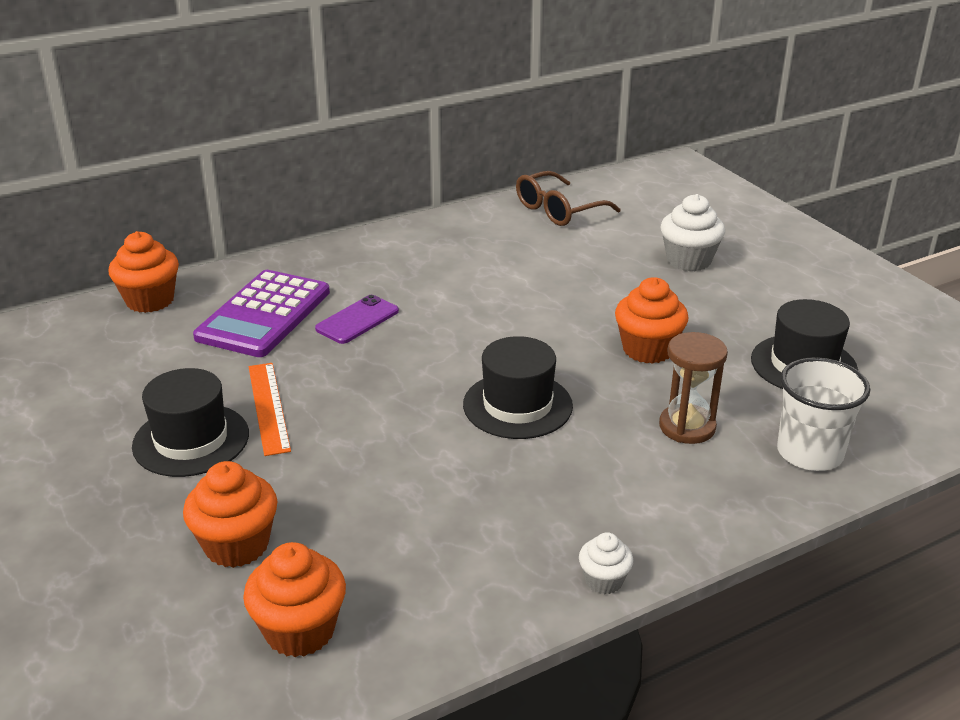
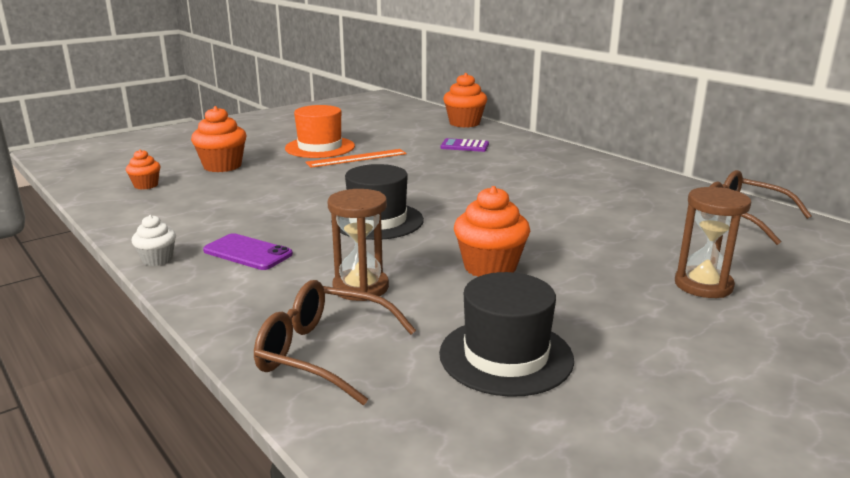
camera: 80 degrees right, 10 degrees down
black hat [132,368,249,477] -> orange hat [285,105,355,158]
purple calculator [193,270,330,357] -> purple calculator [441,138,489,152], size x0.47
orange cupcake [243,542,346,657] -> orange cupcake [126,149,161,190], size x0.57
purple phone [315,295,399,344] -> purple phone moved to [203,233,293,270]
white cupcake [661,194,725,271] -> brown hourglass [675,187,751,298]
white cup [777,357,870,471] -> brown glasses [254,280,416,405]

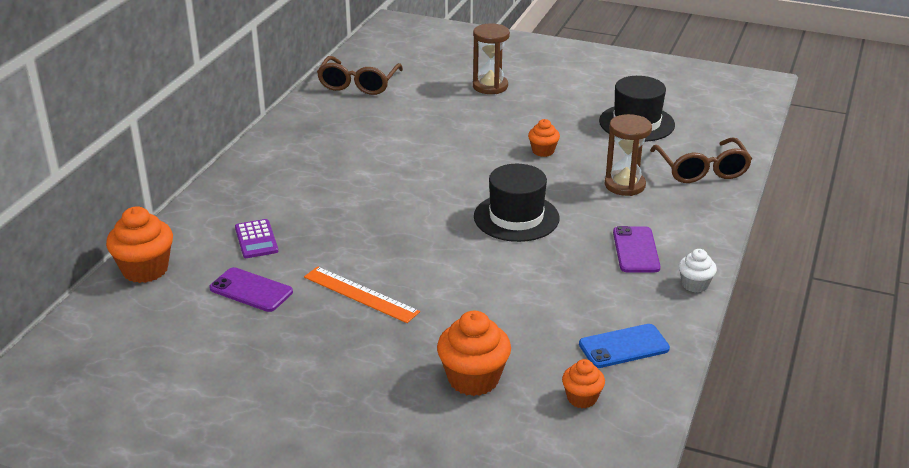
camera: 120 degrees left, 10 degrees up
orange hat [285,105,355,158] -> none
orange cupcake [454,186,530,277] -> orange cupcake [528,119,560,157], size x0.57
none -> purple phone [209,267,293,312]
none -> blue phone [579,324,670,368]

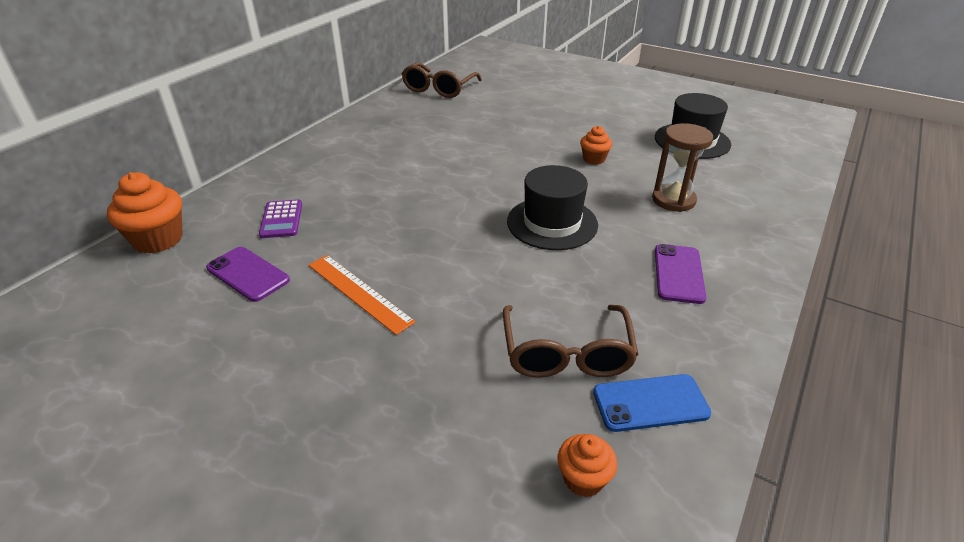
camera: 10 degrees right, 5 degrees up
orange cupcake [437,311,511,396] -> none
brown hourglass [473,24,510,94] -> none
brown glasses [650,138,752,183] -> brown glasses moved to [503,305,639,378]
white cupcake [678,249,717,293] -> none

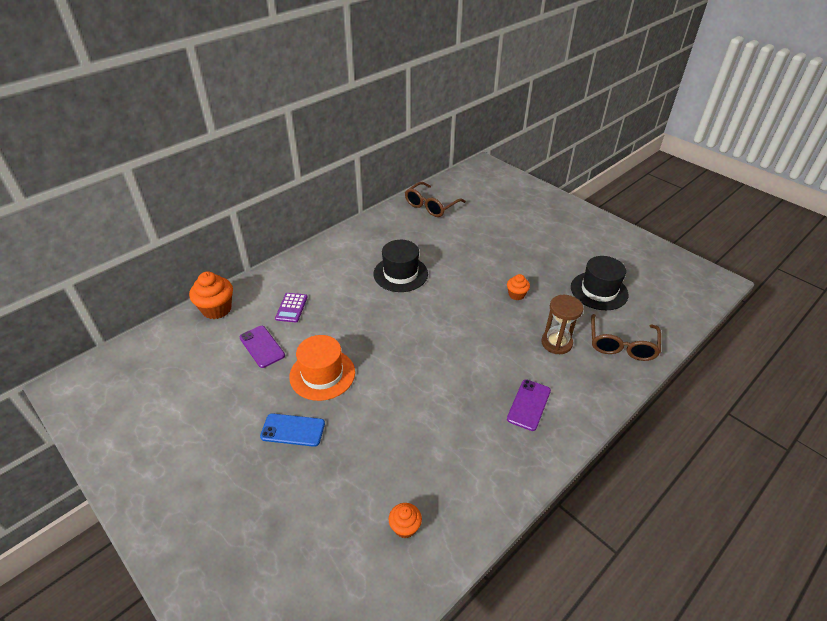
camera: 15 degrees right, 5 degrees up
orange ruler [308,255,416,335] -> orange hat [289,335,355,401]
brown glasses [503,305,639,378] -> brown glasses moved to [591,314,661,361]
black hat [507,165,598,250] -> black hat moved to [374,240,428,292]
blue phone [593,374,711,432] -> blue phone moved to [260,413,325,447]

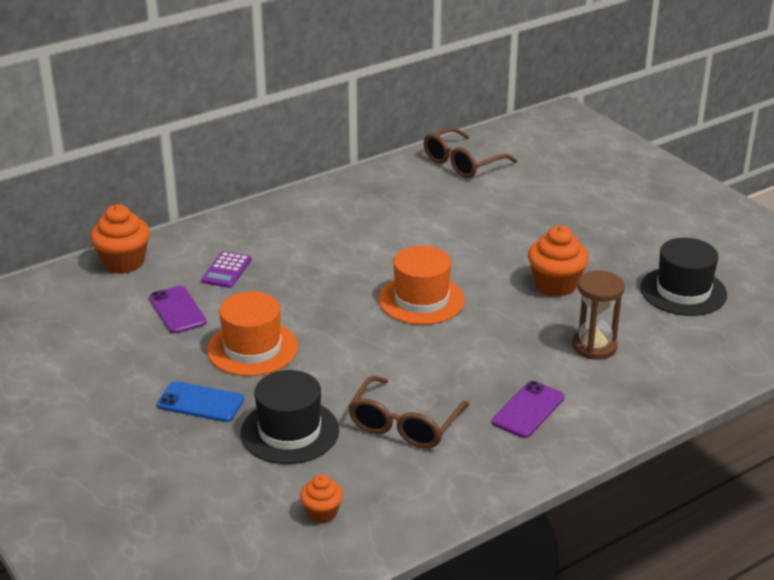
camera: 10 degrees right, 10 degrees down
black hat [374,240,428,292] -> black hat moved to [241,370,339,464]
orange cupcake [507,274,530,300] -> orange cupcake [528,226,589,297], size x1.75
brown glasses [591,314,661,361] -> brown glasses moved to [348,376,470,449]
none -> orange hat [379,246,465,325]

